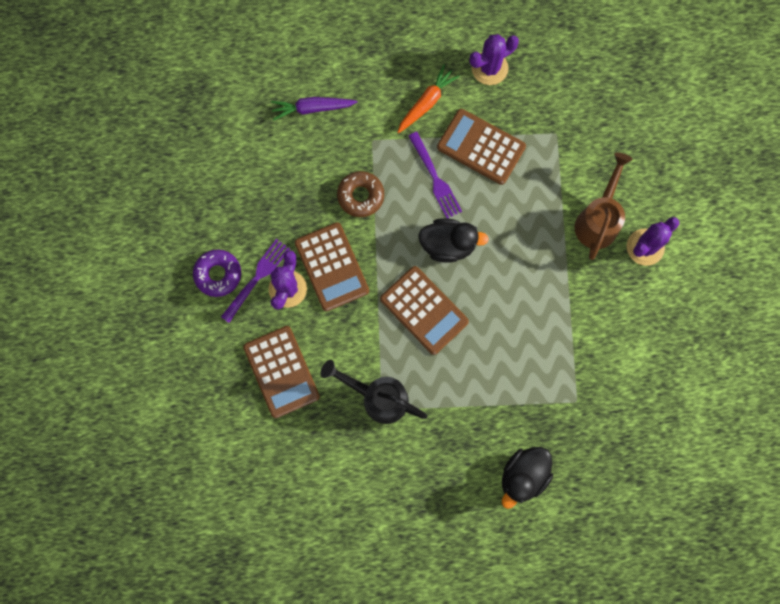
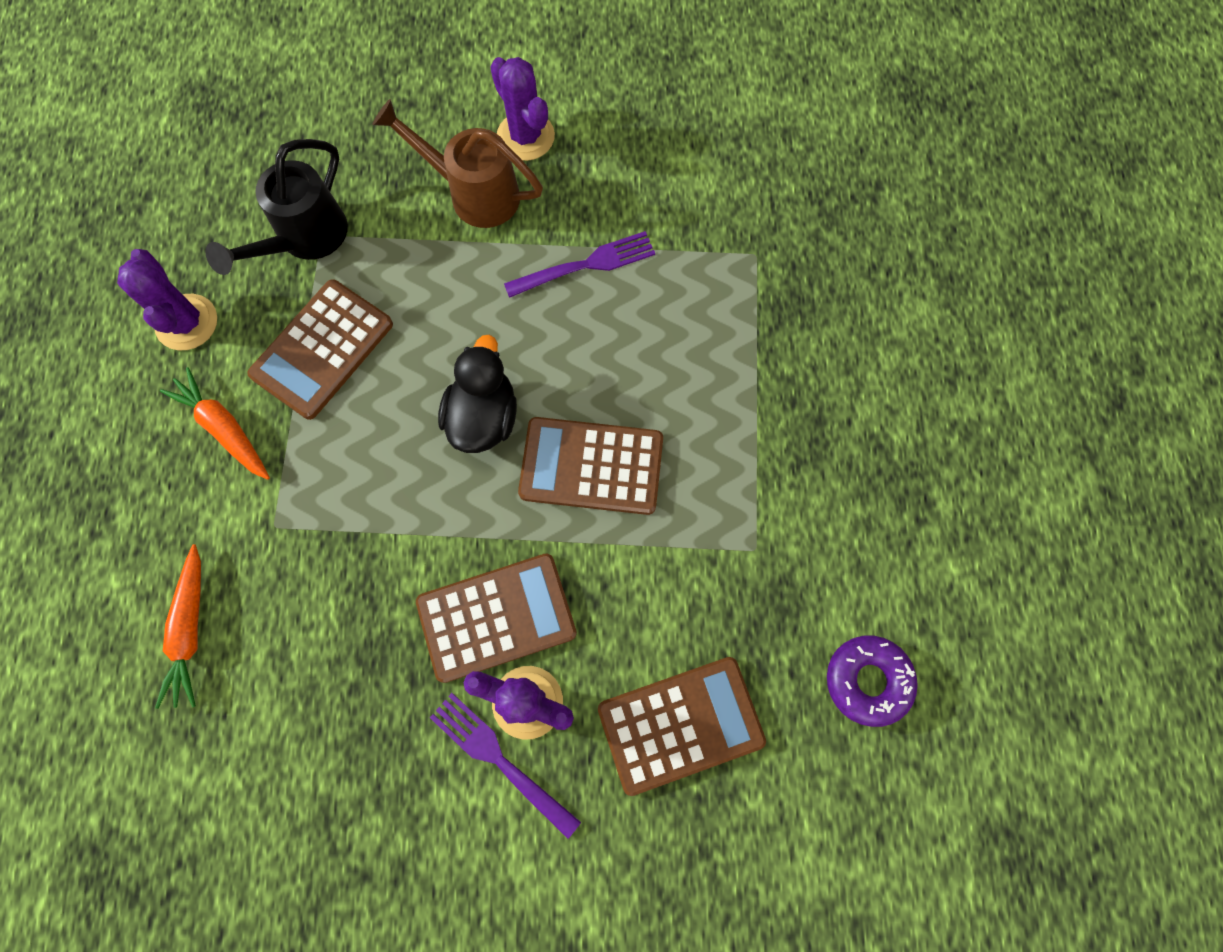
camera: 85 degrees left, 5 degrees down
purple donut [193,249,241,297] -> purple donut moved to [827,635,918,727]
purple carrot [271,97,358,120] -> orange carrot [155,544,201,709]
black watering can [321,360,427,424] -> black watering can moved to [205,139,348,275]
brown donut [337,171,384,217] -> none
brown calculator [380,266,469,355] -> brown calculator turned 135 degrees counterclockwise [518,417,663,515]
purple fork [408,132,462,219] -> purple fork moved to [504,231,655,298]
black duck [502,447,553,509] -> none

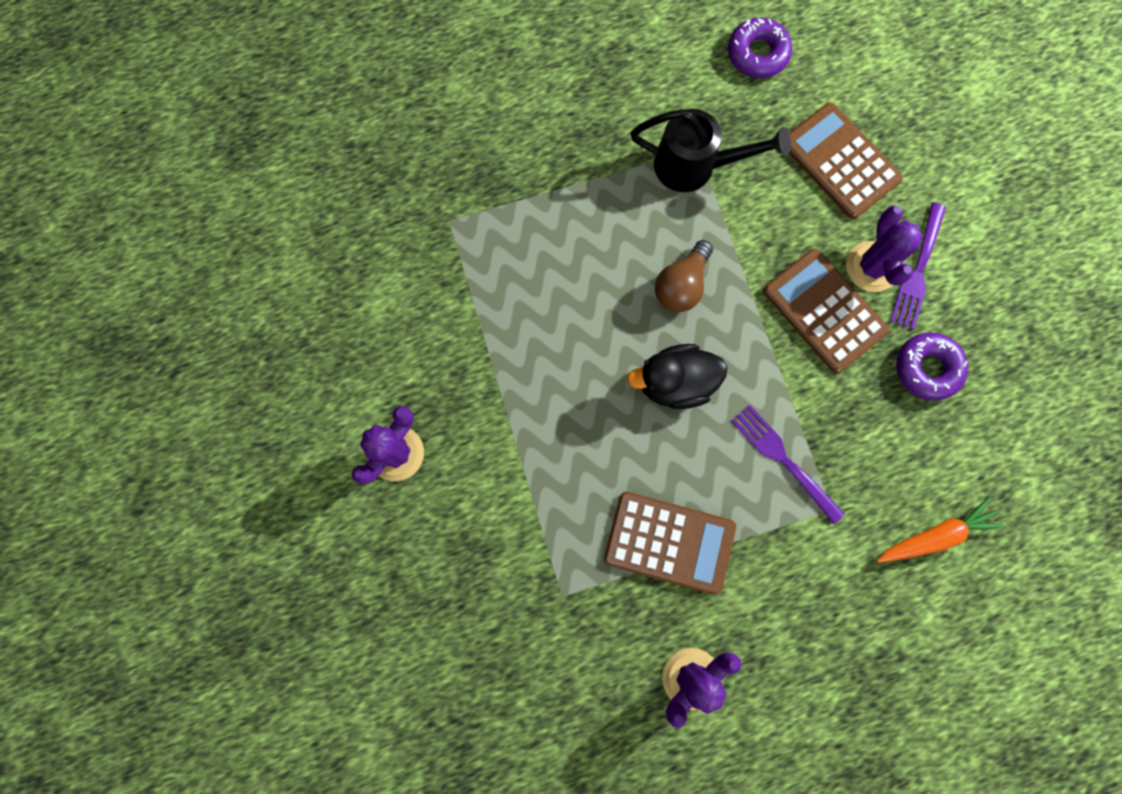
camera: 110 degrees left, 5 degrees up
orange carrot [160,367,270,480] -> none
black watering can [205,139,348,275] -> black watering can moved to [630,109,791,192]
brown watering can [372,99,543,228] -> none
purple fork [504,231,655,298] -> purple fork moved to [731,404,845,524]
brown calculator [518,417,663,515] -> brown light bulb [655,240,713,312]
none -> purple donut [896,332,968,401]

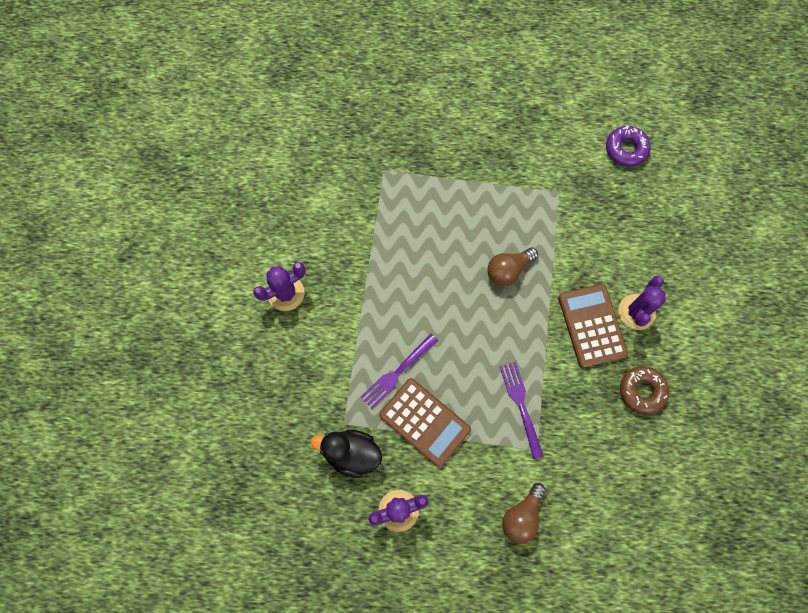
camera: 25 degrees right, 5 degrees down
black duck [627,344,727,409] -> black duck moved to [311,430,382,478]
black watering can [630,109,791,192] -> none
brown calculator [789,103,903,219] -> none
orange carrot [876,497,1005,563] -> none
purple fork [890,203,946,329] -> purple fork moved to [360,334,438,409]
purple donut [896,332,968,401] -> brown donut [620,366,669,415]
none -> brown light bulb [502,483,546,544]

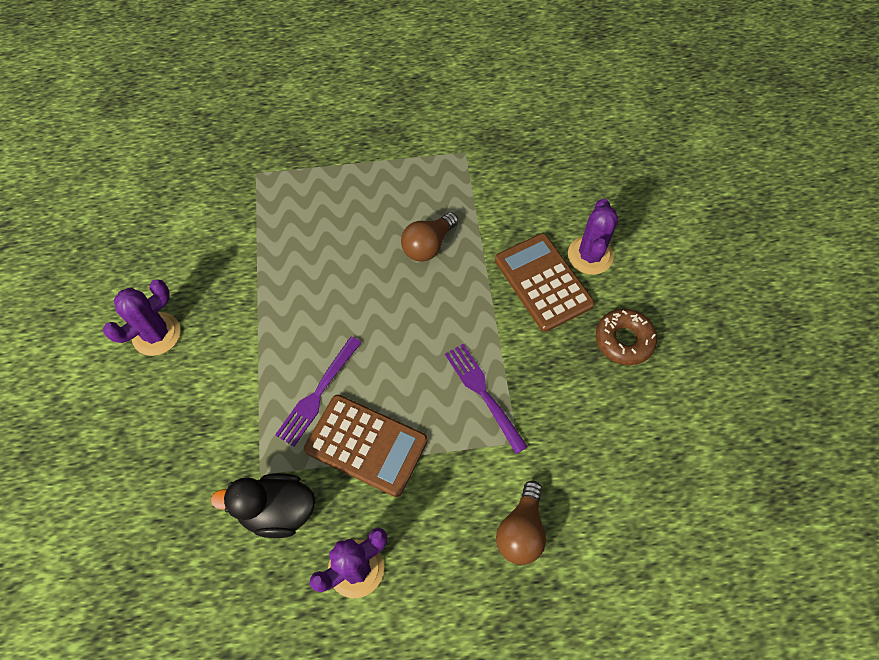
camera: 15 degrees left, 10 degrees down
purple donut [606,126,651,167] -> none

